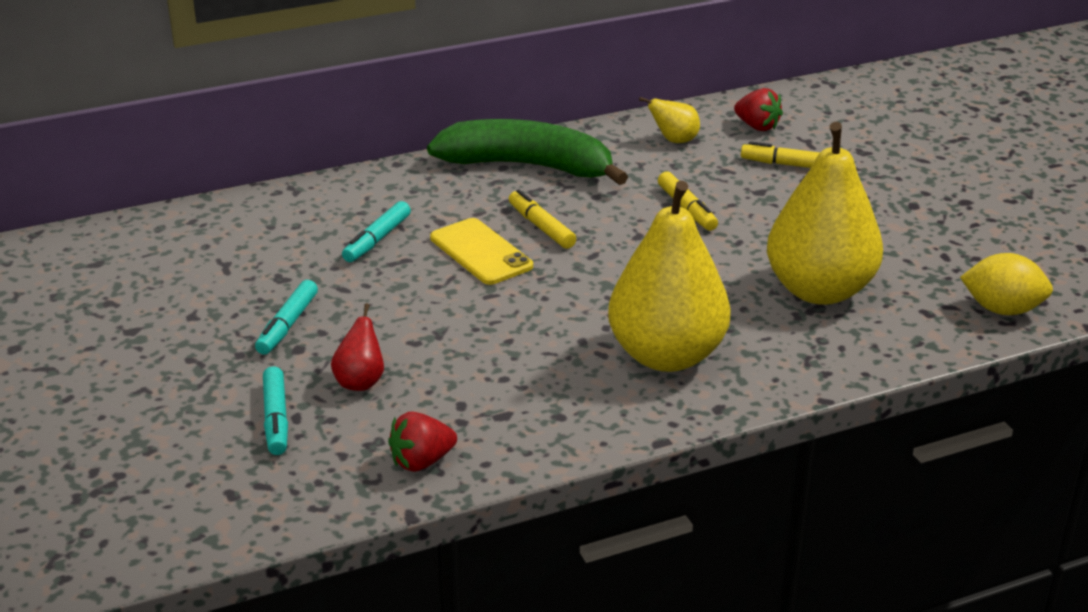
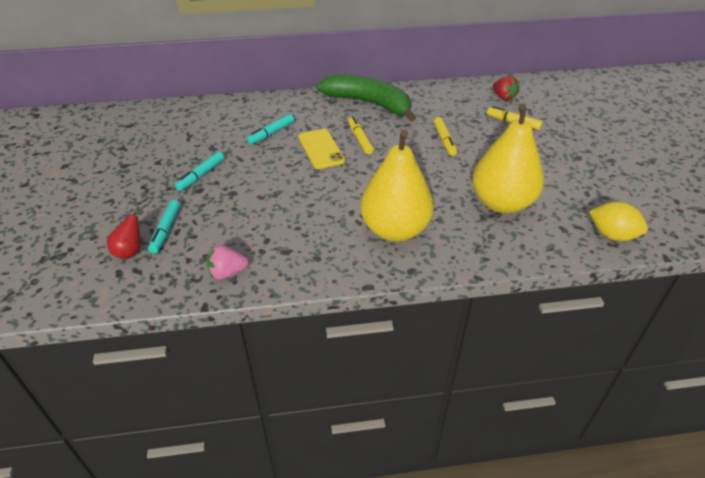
camera: 15 degrees right, 10 degrees up
red pear [331,303,384,391] -> red pear moved to [107,206,141,259]
red strawberry [388,412,457,472] -> pink strawberry [207,245,249,280]
yellow pear [639,97,700,143] -> none

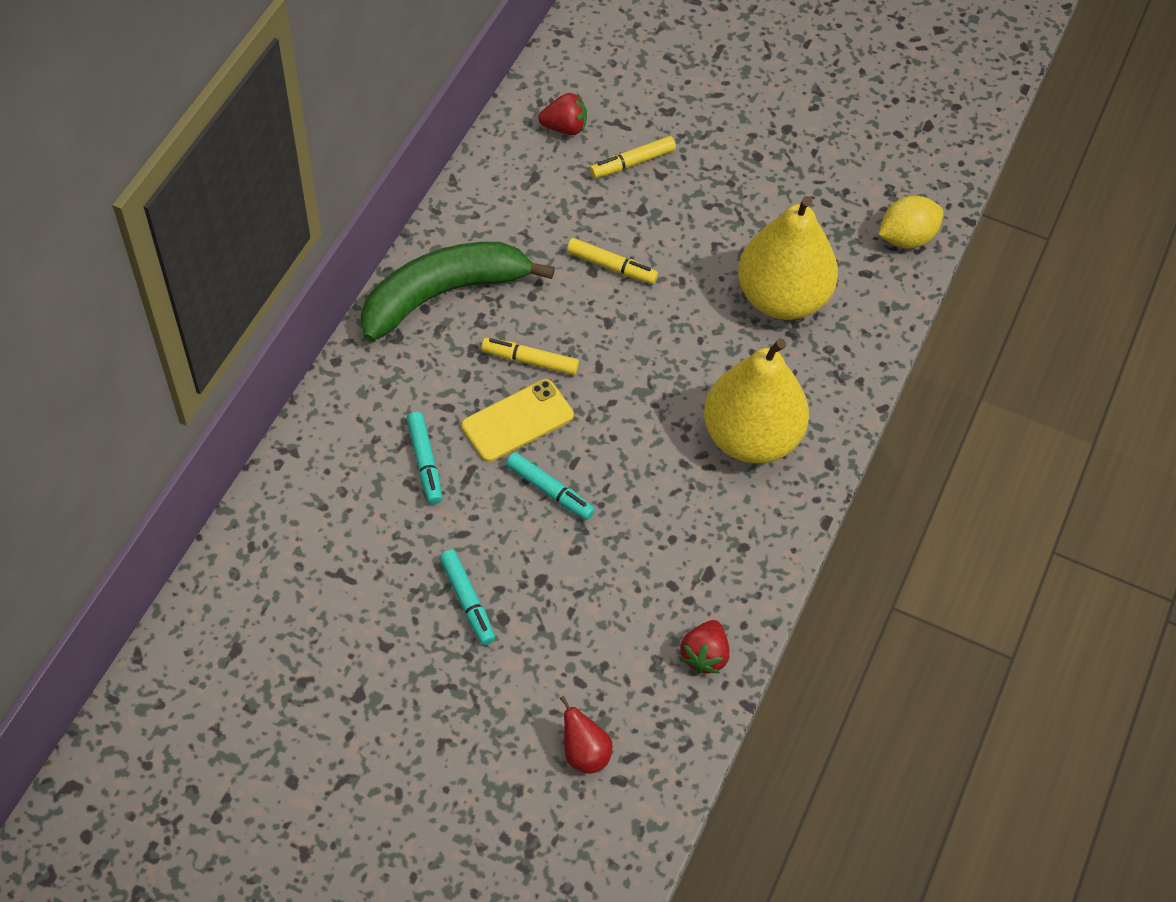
camera: 60 degrees left, 15 degrees up
turquoise marker [148,200,181,254] -> turquoise marker moved to [506,452,595,520]
pink strawberry [207,245,249,280] -> red strawberry [680,620,729,674]
yellow phone [298,129,345,169] -> yellow phone turned 45 degrees counterclockwise [461,379,574,462]

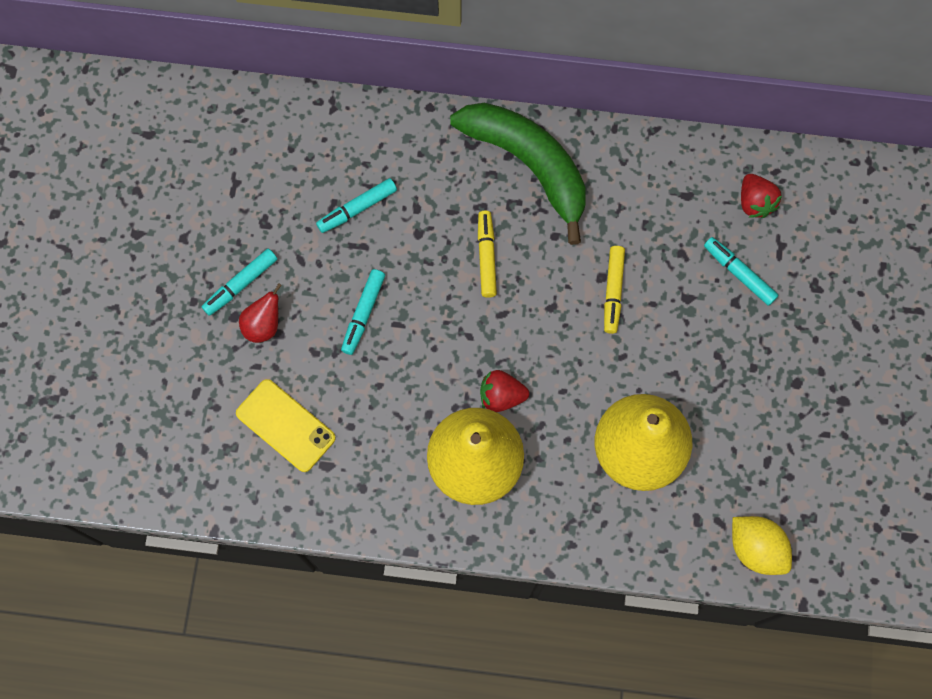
camera: 75 degrees right, 15 degrees up
yellow phone [461,379,574,462] -> yellow phone moved to [236,379,336,472]
red pear [560,696,613,774] -> red pear moved to [239,283,282,343]
yellow marker [590,136,676,178] -> turquoise marker [704,237,779,306]
red strawberry [680,620,729,674] -> red strawberry moved to [480,370,529,412]

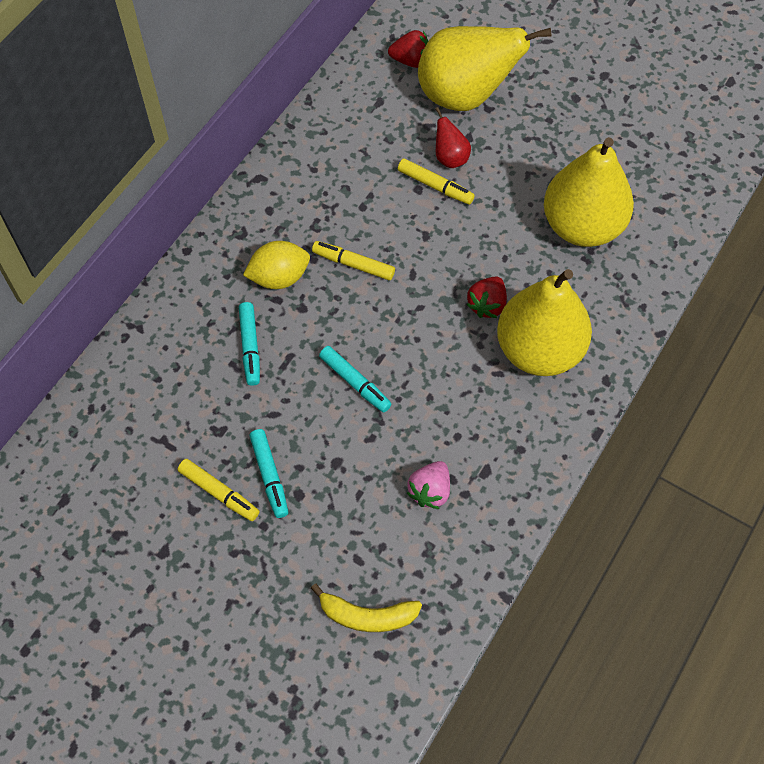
camera: 65 degrees left, 10 degrees down
yellow phone [236,379,336,472] -> pink strawberry [407,461,450,509]
red pear [239,283,282,343] -> red pear moved to [435,107,471,168]
green banana [450,103,586,245] -> none
turquoise marker [704,237,779,306] -> yellow pear [418,26,552,111]
yellow lemon [732,516,792,575] -> yellow lemon moved to [243,241,310,289]
none -> yellow marker [178,459,259,521]
none -> yellow banana [311,584,422,632]

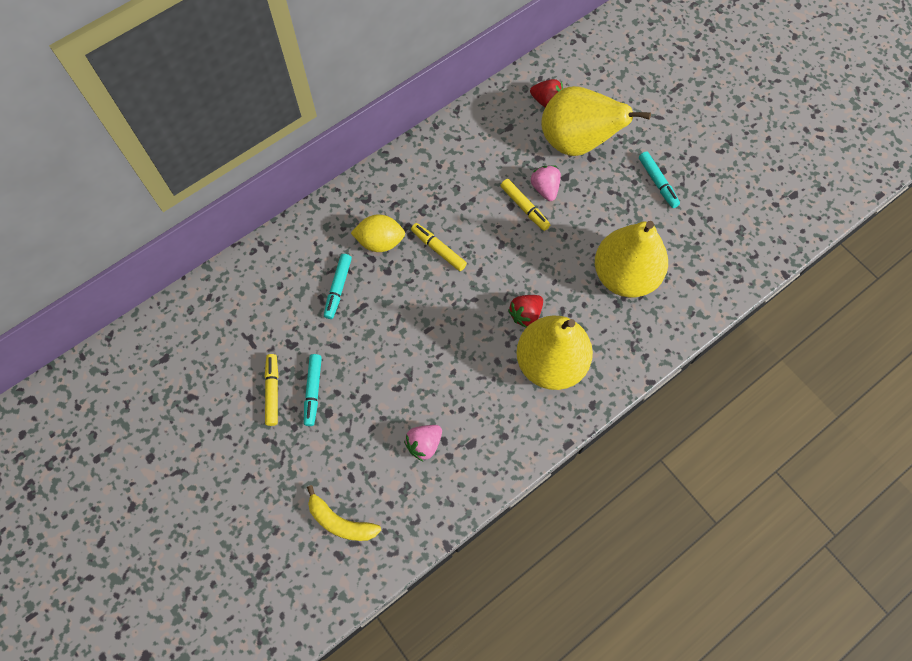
camera: 20 degrees right, 5 degrees up
yellow marker [178,459,259,521] -> yellow marker turned 150 degrees counterclockwise [265,354,278,426]
turquoise marker [319,346,391,412] -> turquoise marker moved to [639,151,680,208]
red pear [435,107,471,168] -> pink strawberry [531,165,561,201]

